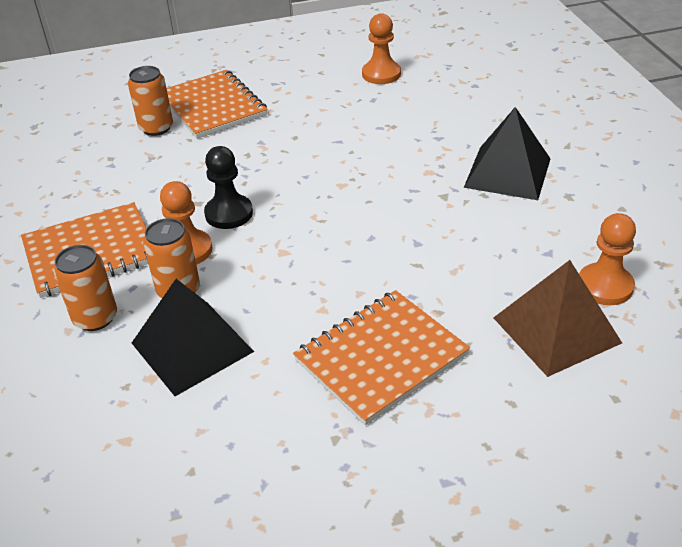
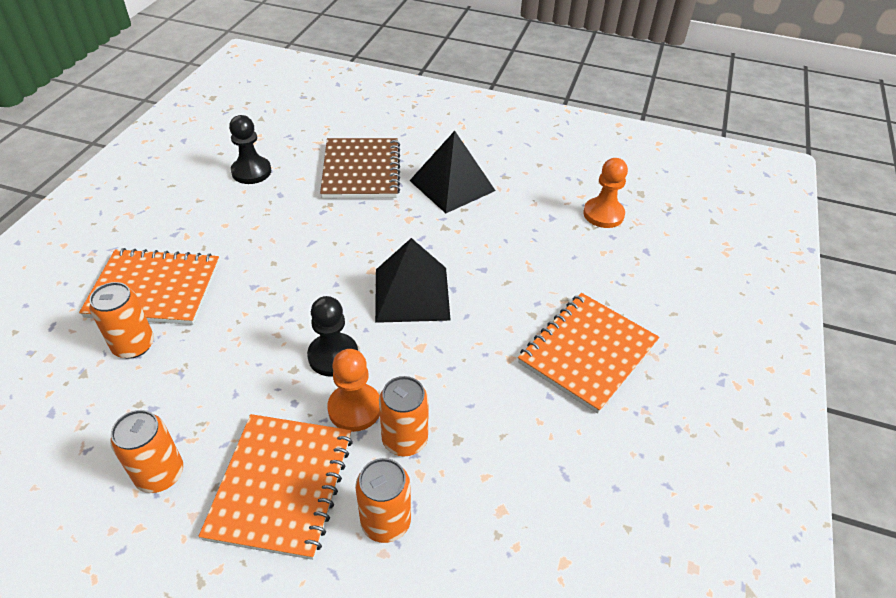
camera: 60 degrees left, 5 degrees up
black pyramid [132,279,254,396] -> black pyramid moved to [375,238,451,323]
orange notebook [293,290,470,425] -> orange notebook turned 45 degrees clockwise [518,293,659,414]
orange pawn [362,13,401,84] -> black pawn [229,115,271,184]
brown pyramid [493,260,622,377] -> none
none -> orange can [110,410,183,493]
none -> brown notebook [320,138,400,198]

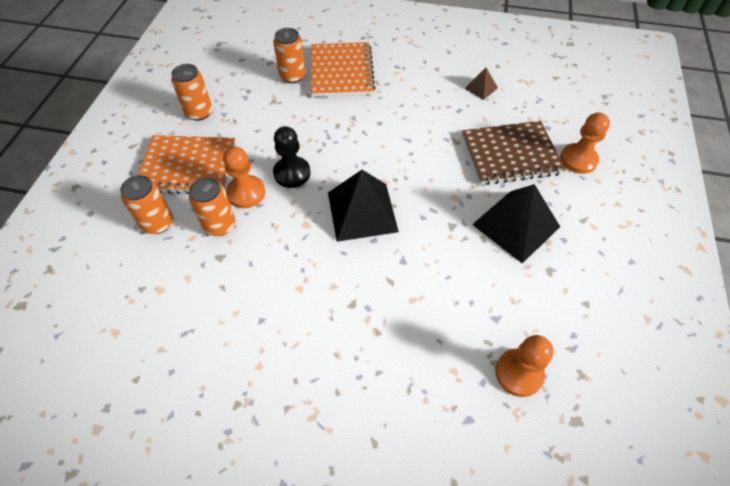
camera: 85 degrees right, 10 degrees up
black pawn [229,115,271,184] -> brown pyramid [464,68,498,100]
orange notebook [518,293,659,414] -> none
none -> orange pawn [560,112,610,174]

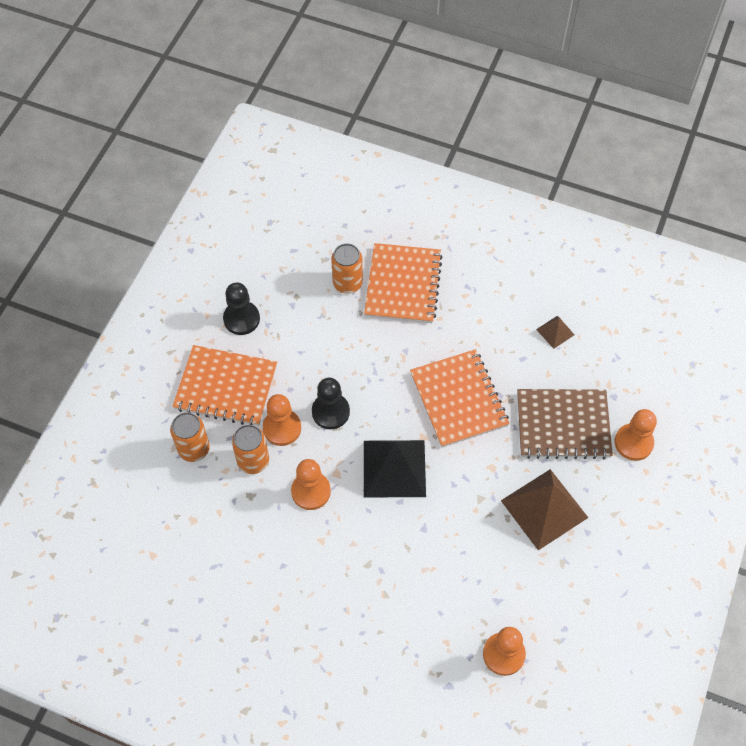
camera: 10 degrees right, 5 degrees up
orange can [171,64,212,121] -> black pawn [223,283,260,335]
black pyramid [472,184,560,263] -> brown pyramid [501,469,588,550]
none -> orange pawn [291,459,331,510]
none -> orange notebook [410,349,509,447]

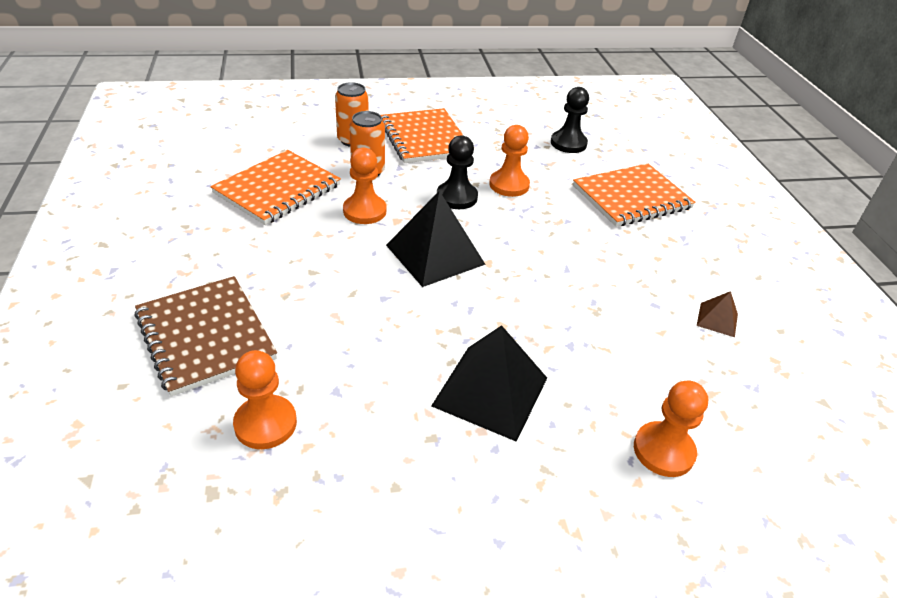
camera: 55 degrees right, 20 degrees down
black pawn [223,283,260,335] -> black pawn moved to [551,87,589,153]
orange pawn [263,394,301,446] -> orange pawn moved to [489,125,530,197]
orange can [331,243,363,294] -> none
orange notebook [410,349,509,447] -> orange notebook moved to [210,150,341,225]
brown pyramid [501,469,588,550] -> black pyramid [431,325,547,442]
brown notebook [517,389,613,459] -> brown notebook moved to [134,276,277,397]

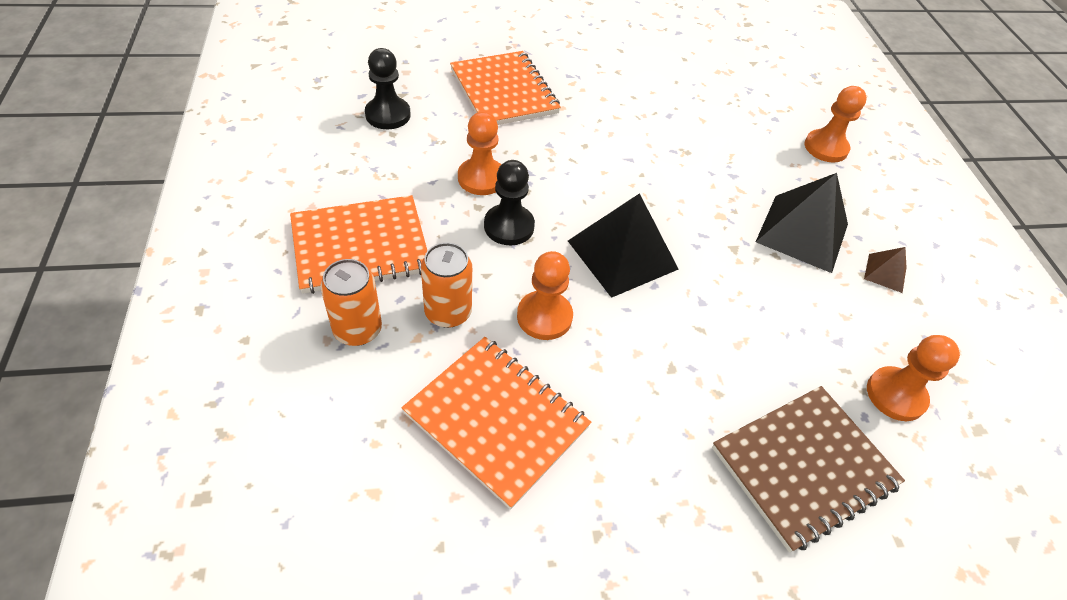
camera: 90 degrees left, 10 degrees up
brown pyramid [697,291,738,337] -> brown pyramid moved to [864,247,906,293]

